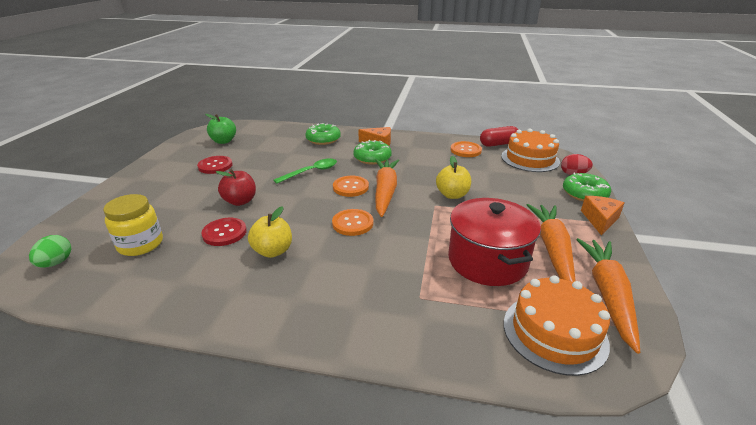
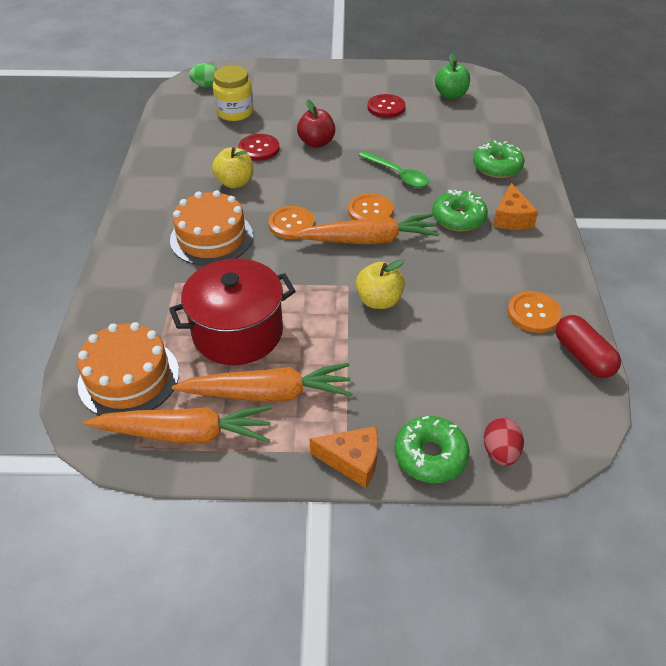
camera: 80 degrees right, 15 degrees up
orange cake [501,128,560,172] -> orange cake moved to [170,190,253,266]

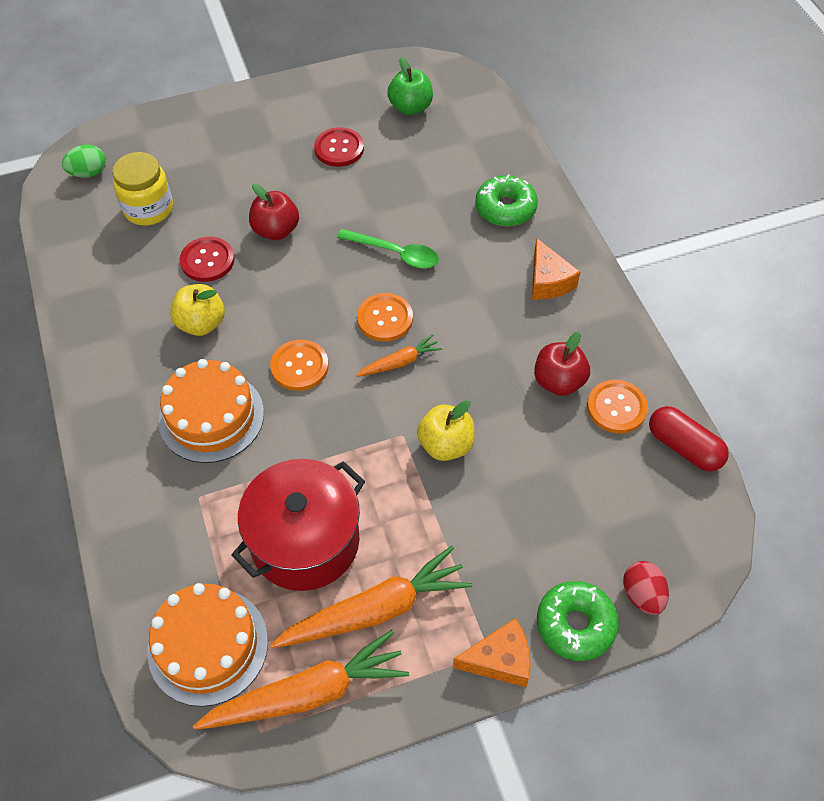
camera: 20 degrees left, 10 degrees up
orange carrot [292,214,439,244] -> orange carrot [356,334,442,377], size x0.51
green donut [432,190,488,232] -> none
none -> red apple [534,332,590,396]

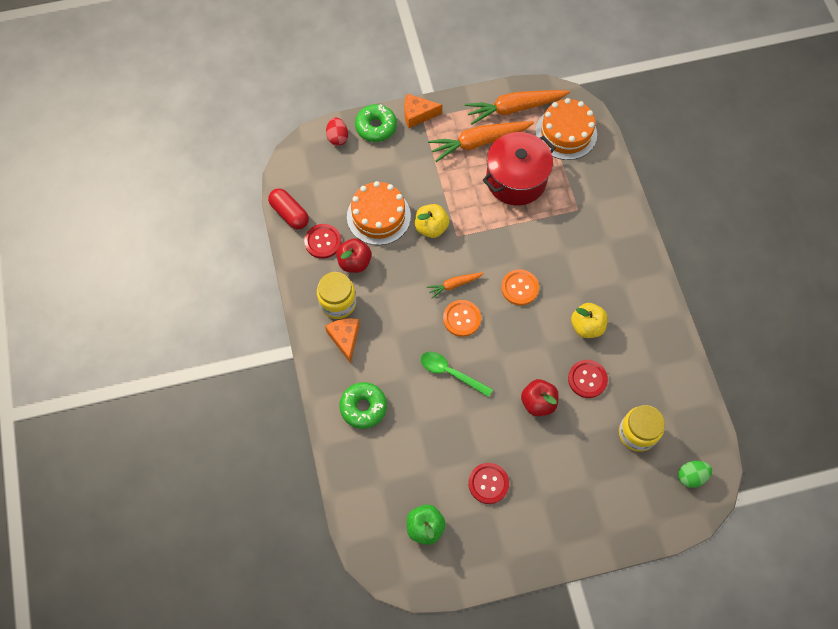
camera: 175 degrees left, 10 degrees up
orange cake [159,359,264,463] -> orange cake moved to [347,181,411,245]
orange button [587,380,648,433] -> red button [304,224,342,259]
none -> yellow jar [317,272,356,319]

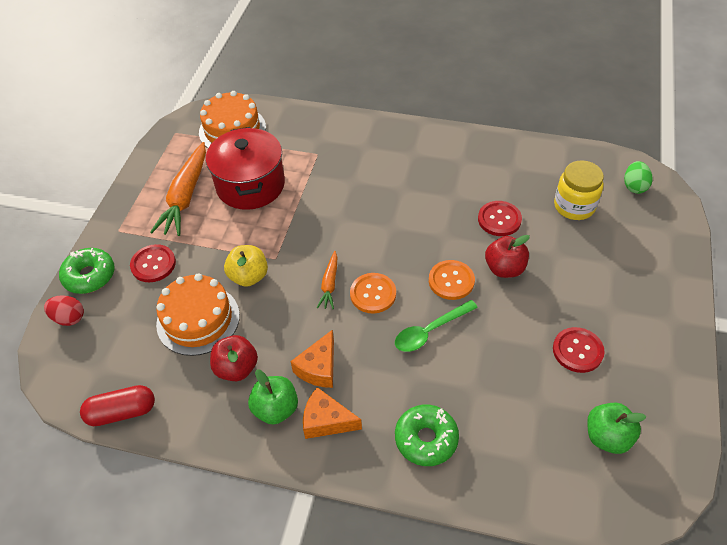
camera: 60 degrees left, 15 degrees down
red button [304,224,342,259] -> red button moved to [130,244,176,282]
yellow jar [317,272,356,319] -> green apple [248,369,298,425]
orange cheese [404,94,442,128] -> orange cheese moved to [290,329,334,388]
orange carrot [465,90,570,125] -> none
orange button [501,269,539,305] -> orange button moved to [429,260,475,300]
yellow apple [571,303,608,338] -> none

